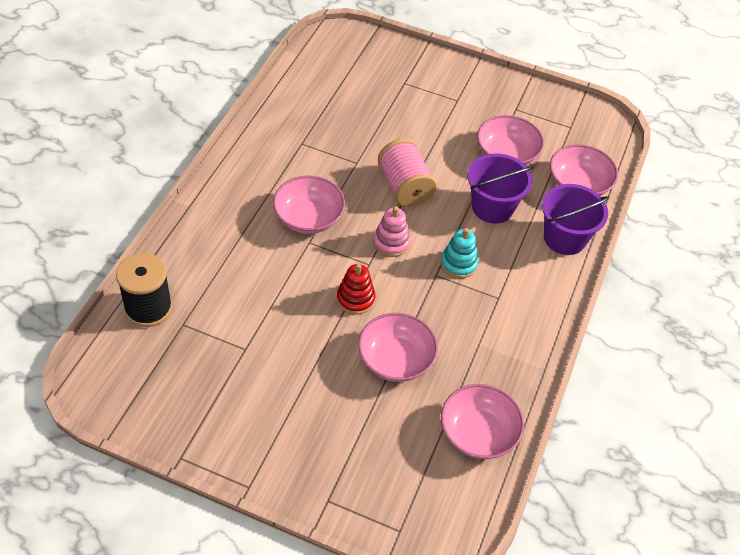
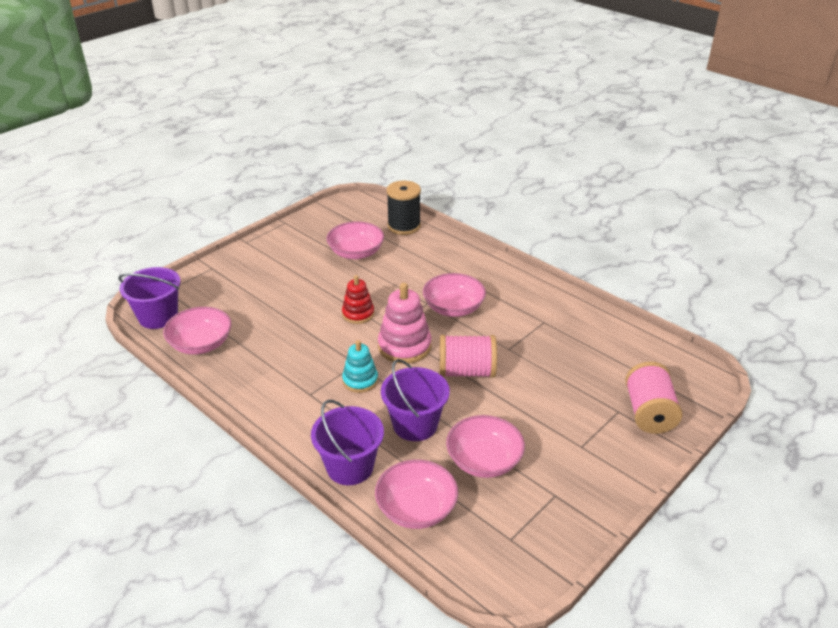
camera: 115 degrees right, 15 degrees down
pink bowl [358,313,438,382] -> pink bowl moved to [327,221,384,259]
pink stacking toy [373,206,411,257] -> pink stacking toy [378,283,431,364], size x1.57
none -> purple bucket [118,267,181,329]
none -> pink spool [625,362,682,434]

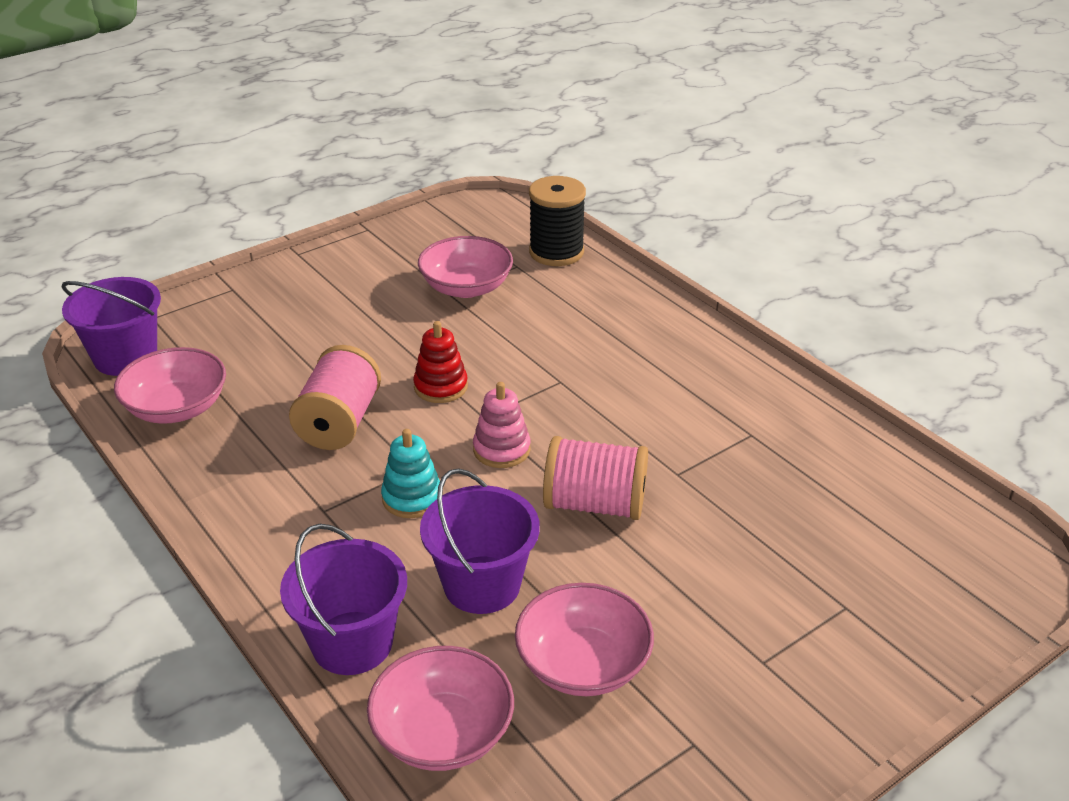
camera: 10 degrees right, 0 degrees up
pink stacking toy [378,283,431,364] -> pink stacking toy [473,382,531,468], size x0.64
pink bowl [423,273,486,317] -> none
pink spool [625,362,682,434] -> pink spool moved to [289,345,381,450]

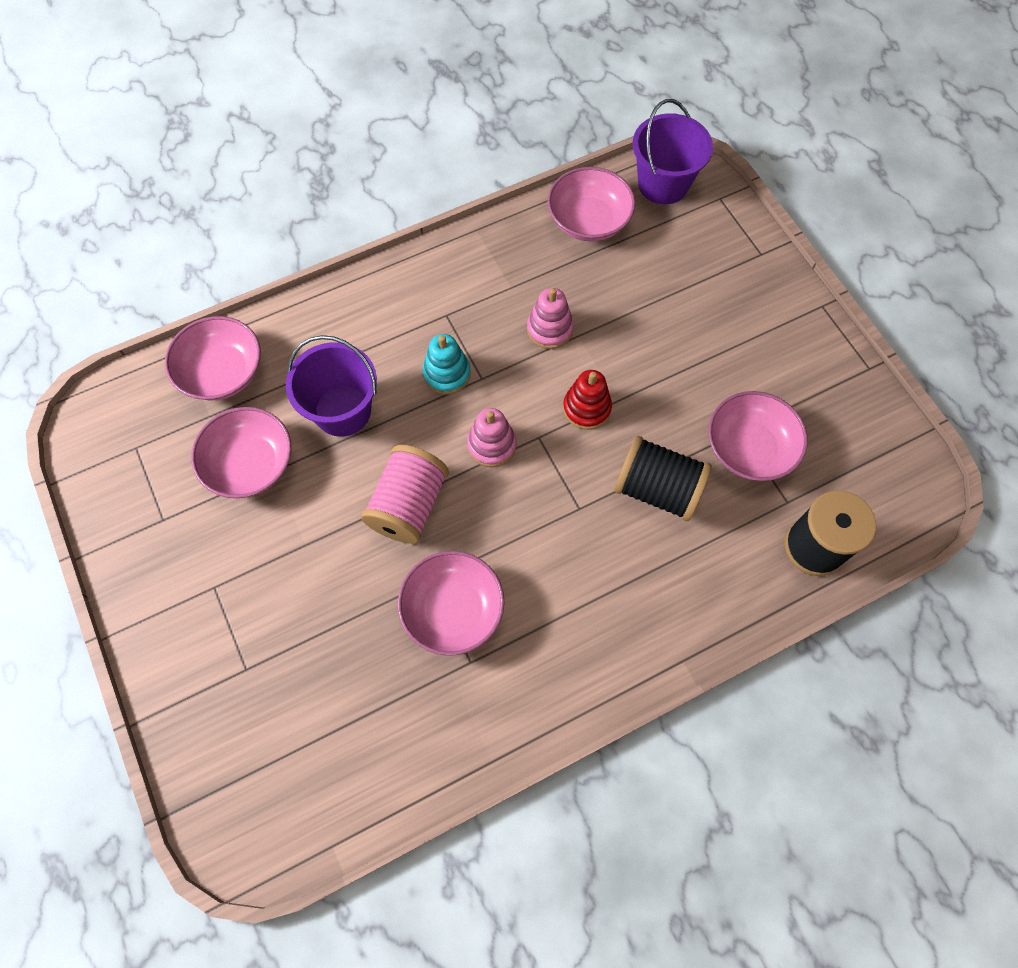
camera: 100 degrees right, 30 degrees up
purple bucket [280,524,407,675] -> none
pink spool [289,345,381,450] -> pink stacking toy [527,288,574,349]
none -> pink bowl [398,551,505,656]
none -> black spool [614,436,712,521]

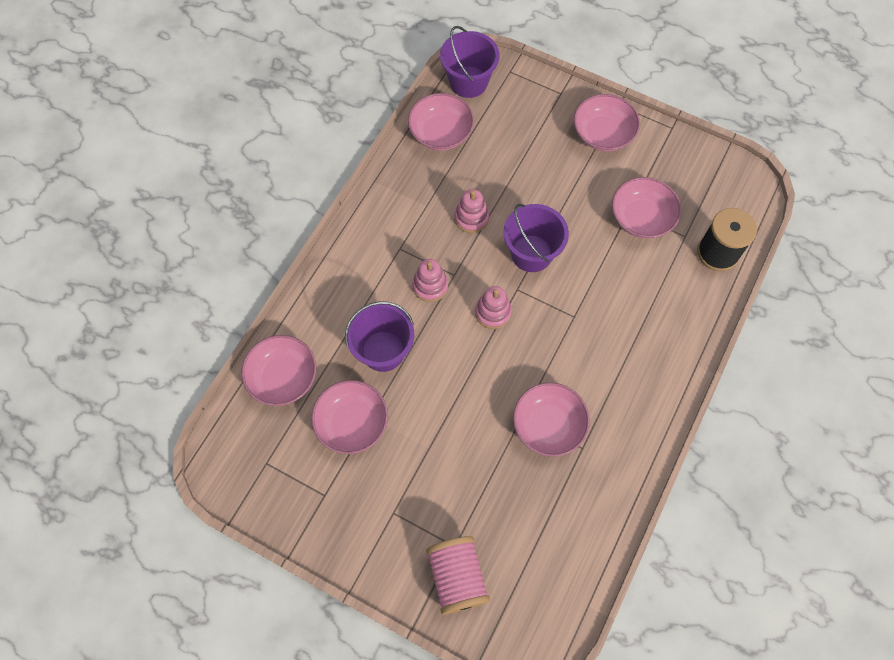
camera: 35 degrees left, 0 degrees up
pink spool [361,445,449,544] -> pink spool moved to [426,536,490,615]
turquoise stacking toy [422,334,471,394] -> pink stacking toy [412,259,448,302]
red stacking toy [563,370,612,430] -> purple bucket [503,204,569,272]
black spool [614,436,712,521] -> none
none -> pink bowl [574,94,640,151]

